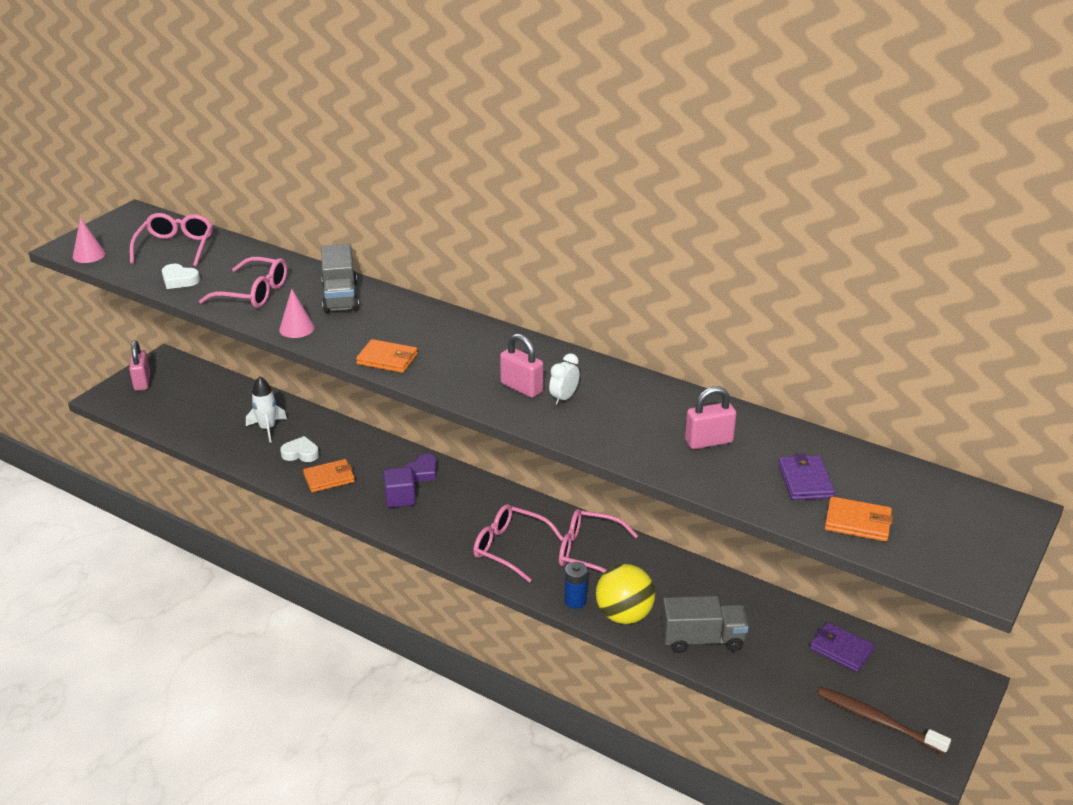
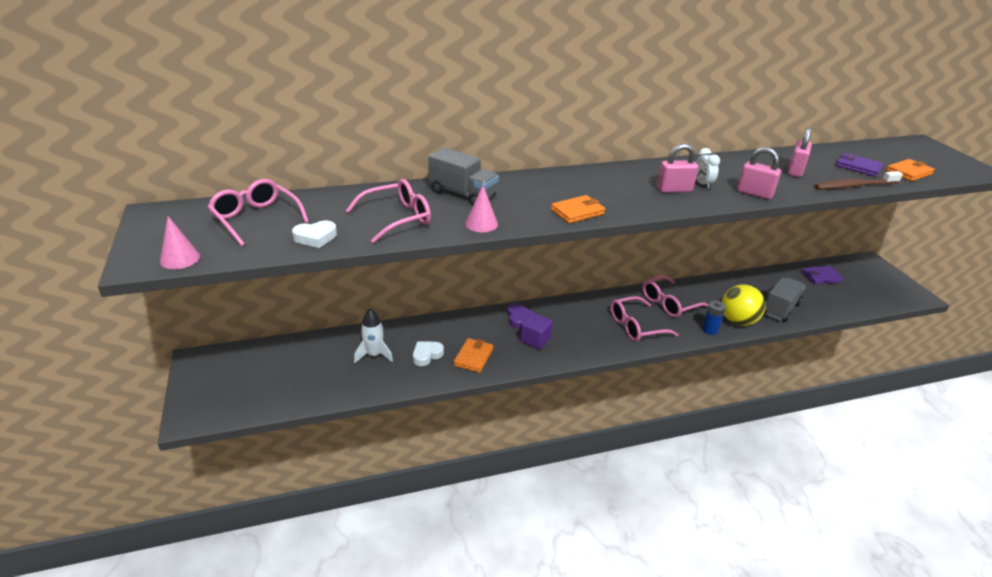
camera: 50 degrees left, 0 degrees up
pink padlock [129,340,151,391] -> pink padlock moved to [737,147,781,199]
brown toothbrush [817,687,951,754] -> brown toothbrush moved to [814,171,903,190]

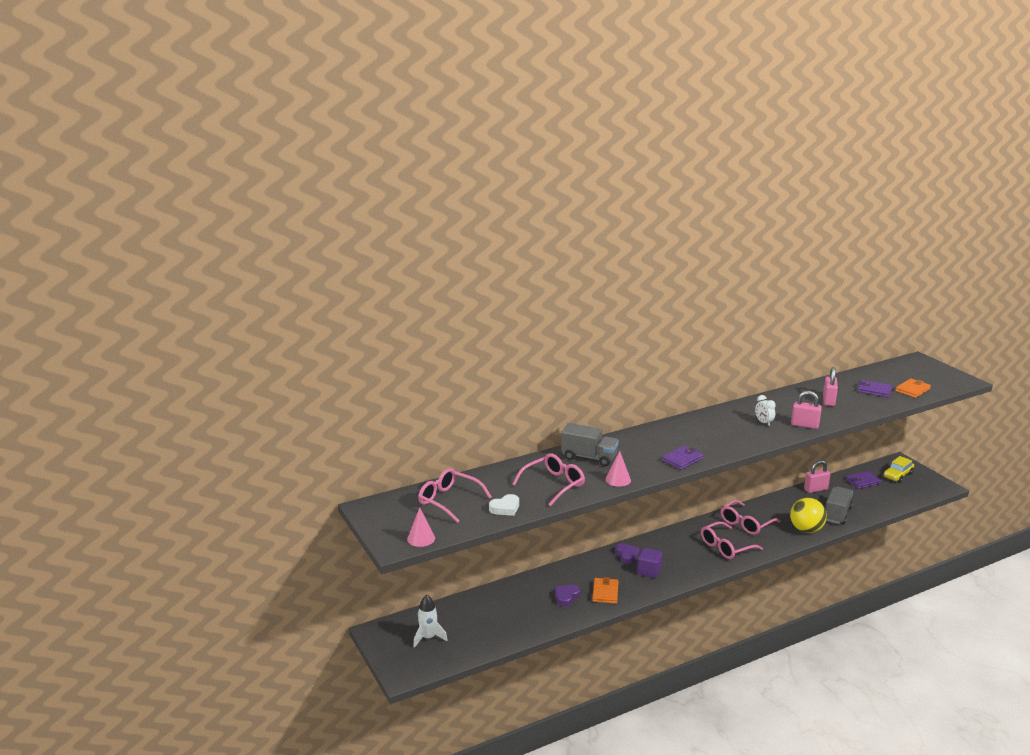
camera: 10 degrees left, 10 degrees down
white rocket [354,308,393,363] -> white rocket moved to [413,595,448,648]
white heart [413,341,444,366] -> purple heart [555,585,580,607]
orange wallet [551,195,605,223] -> purple wallet [662,445,703,470]
pink padlock [657,144,698,193] -> pink padlock moved to [804,460,831,493]
blue battery [702,301,726,335] -> none
brown toothbrush [814,171,903,190] -> none
none -> yellow car [883,456,914,483]

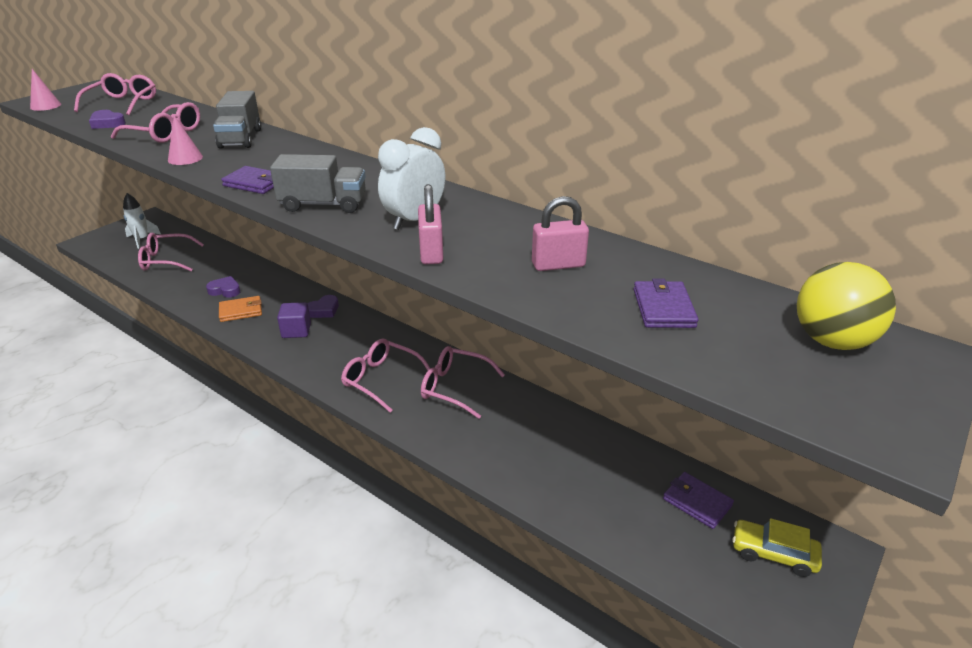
camera: 65 degrees right, 10 degrees up
white heart [489,494,519,516] -> purple heart [89,110,126,129]
white clock [755,395,776,426] -> white clock [378,127,445,230], size x1.83
yellow ball [790,498,827,533] -> yellow ball moved to [797,262,896,350]
pink padlock [804,460,831,493] -> none
grey truck [825,486,853,525] -> grey truck moved to [270,154,366,213]
orange wallet [895,378,931,398] -> none
none -> pink glasses [138,233,204,271]

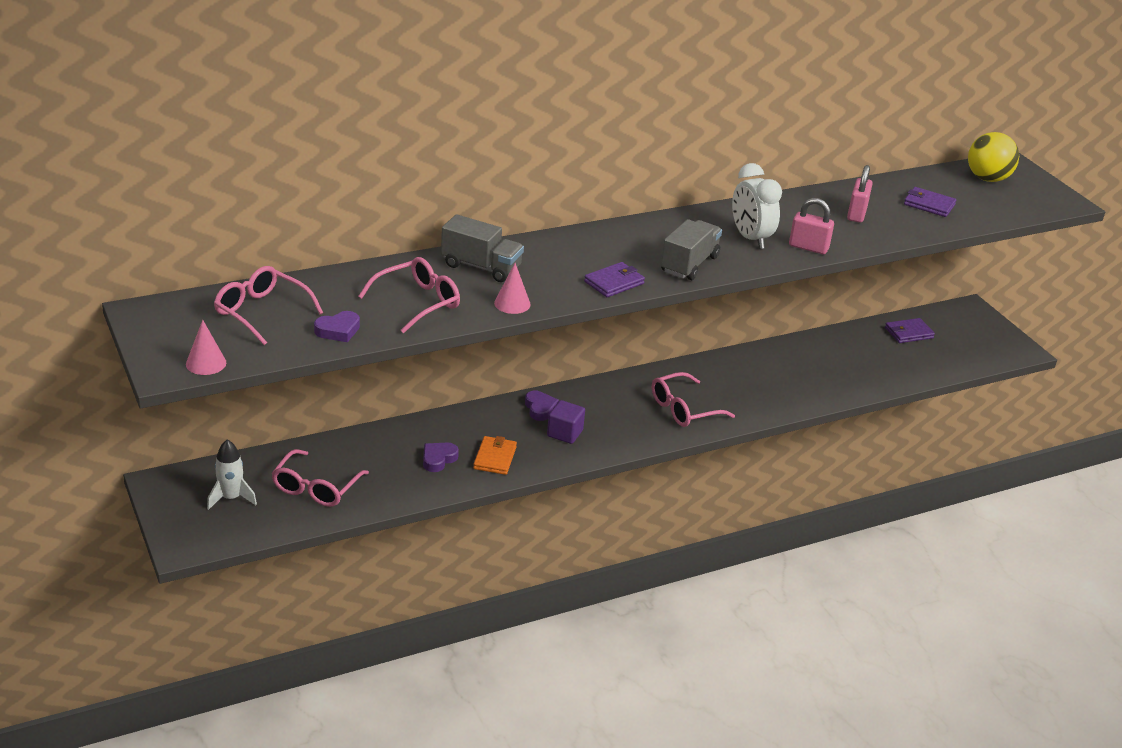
camera: 65 degrees left, 0 degrees up
pink glasses [421,346,505,419] -> none
yellow car [732,518,822,577] -> none

